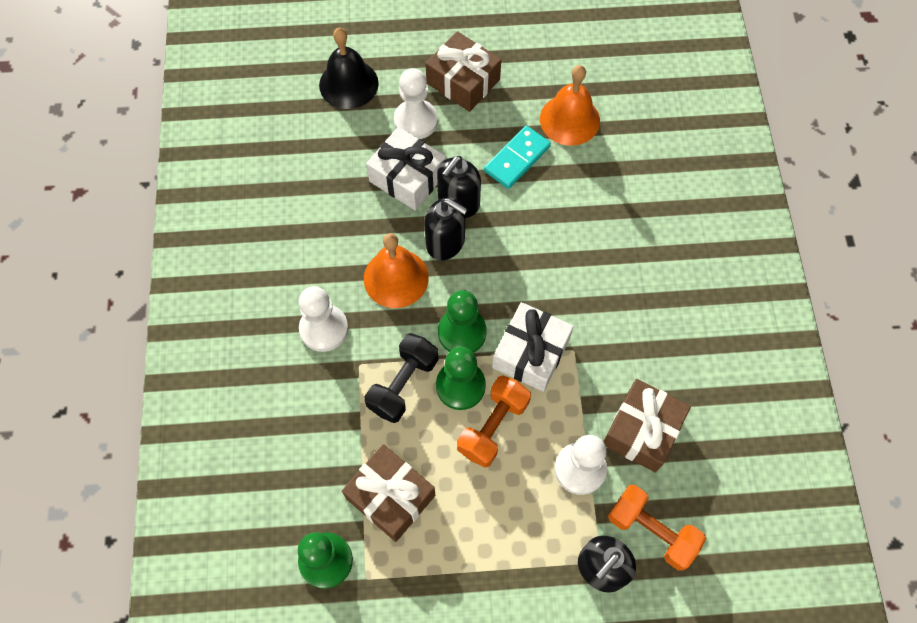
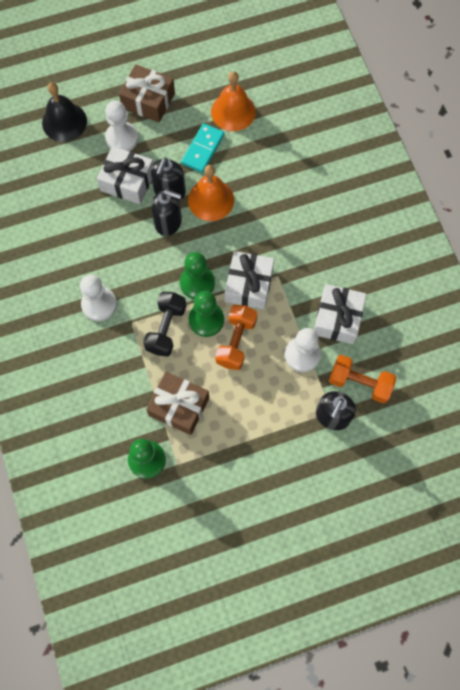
camera: 15 degrees left, 5 degrees up
orange bell [364,233,429,308] -> orange bell moved to [188,165,234,221]
brown gift [603,379,691,473] -> white gift [314,284,366,344]

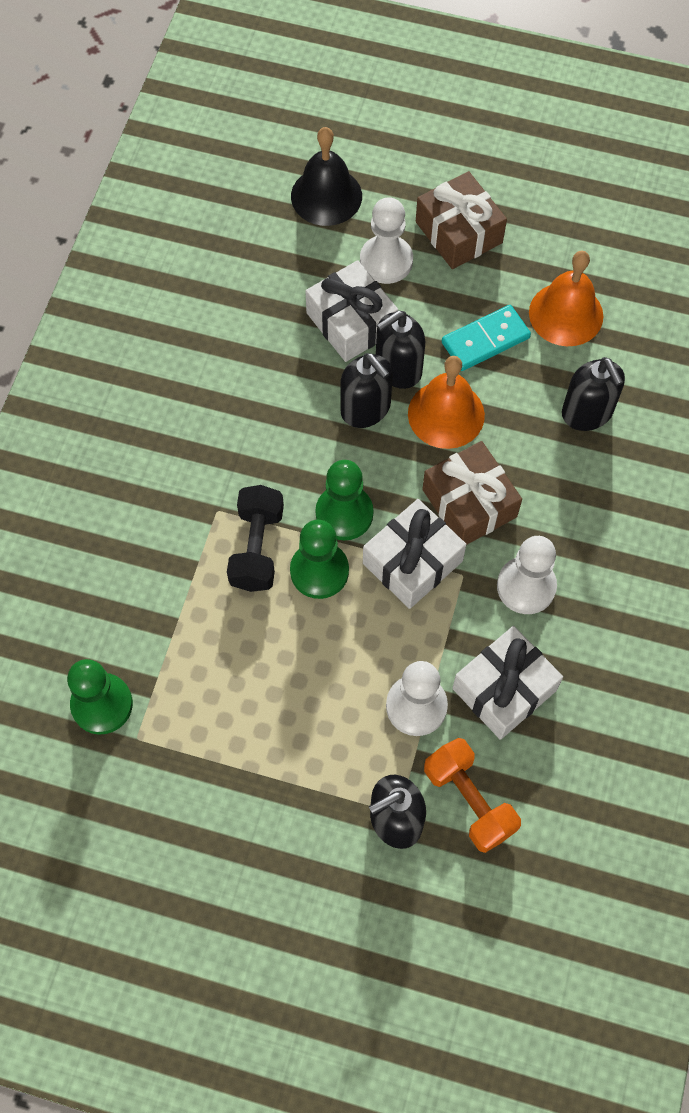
camera: 35 degrees right, 5 degrees down
white pawn [80,275,117,321] -> white pawn moved to [497,536,557,614]
black dumbbell [143,292,187,357] -> black dumbbell turned 45 degrees counterclockwise [227,485,284,592]
brown gift [146,372,209,435] -> brown gift moved to [422,441,522,545]
orange dumbbell [215,305,258,370] -> none
none -> black soap dispenser [562,357,625,431]

